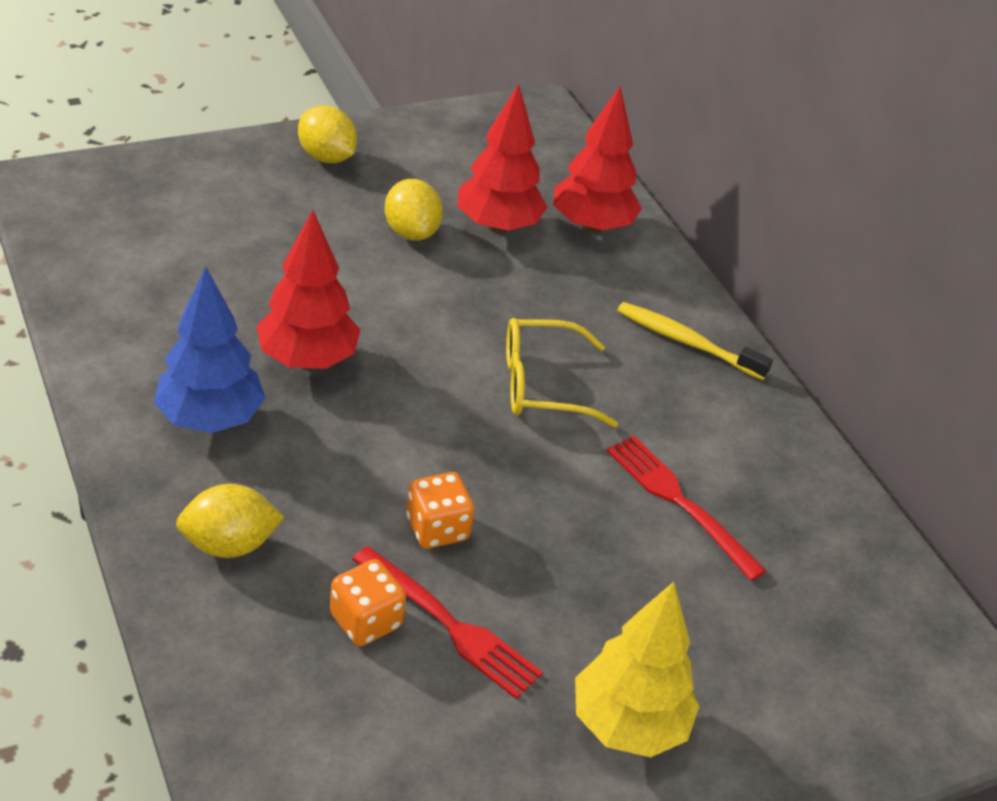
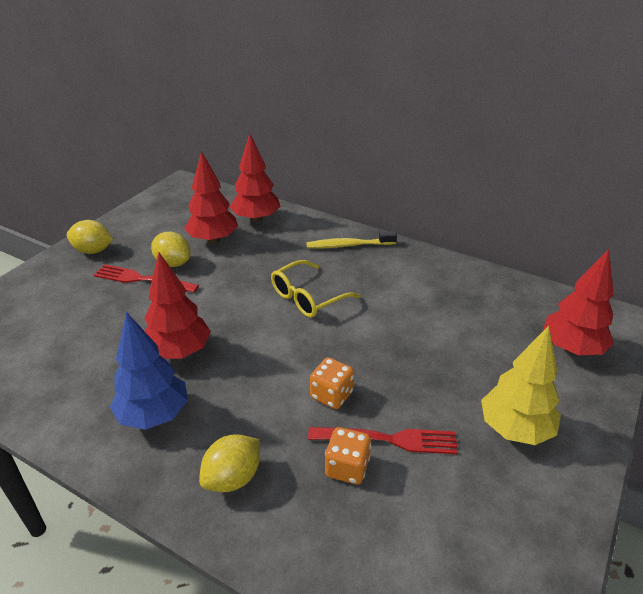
camera: 30 degrees left, 5 degrees down
red fork [607,435,766,581] -> red fork moved to [94,264,199,292]
none -> red tree [543,249,614,355]

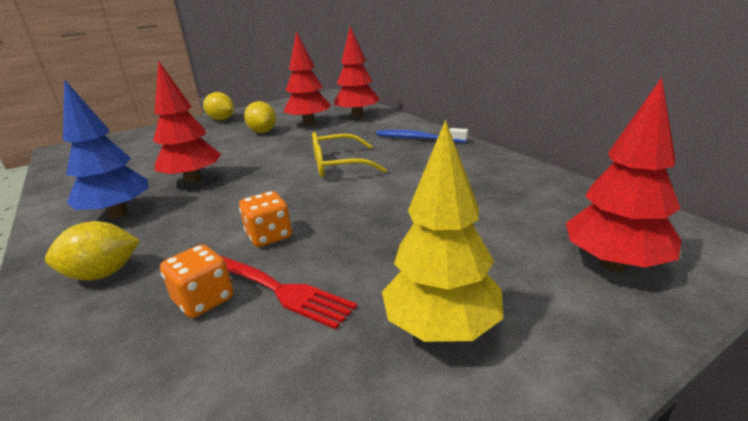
camera: 30 degrees right, 10 degrees down
red fork [94,264,199,292] -> none
yellow toothbrush [306,231,397,249] -> blue toothbrush [376,128,468,143]

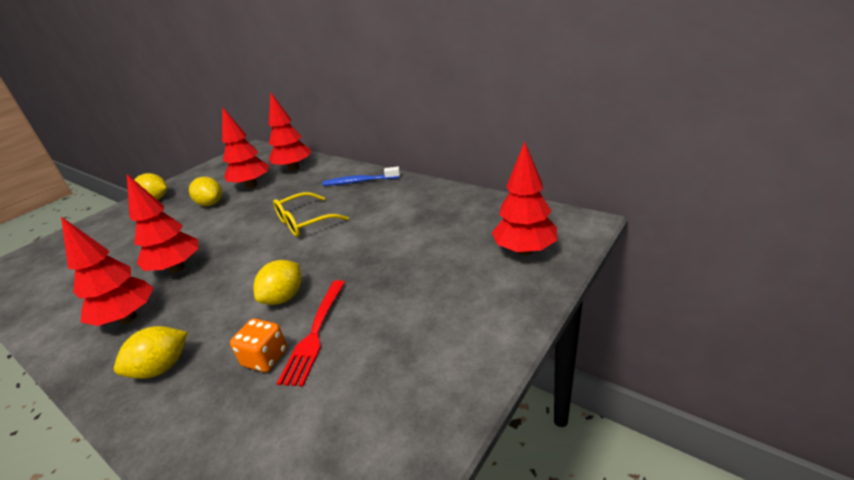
camera: 20 degrees left, 5 degrees up
blue tree [63,79,149,218] -> red tree [61,217,153,326]
red fork [221,256,357,329] -> red fork turned 90 degrees clockwise [277,280,345,386]
orange dice [239,191,292,247] -> yellow lemon [254,260,301,305]
yellow tree [382,119,503,342] -> none

